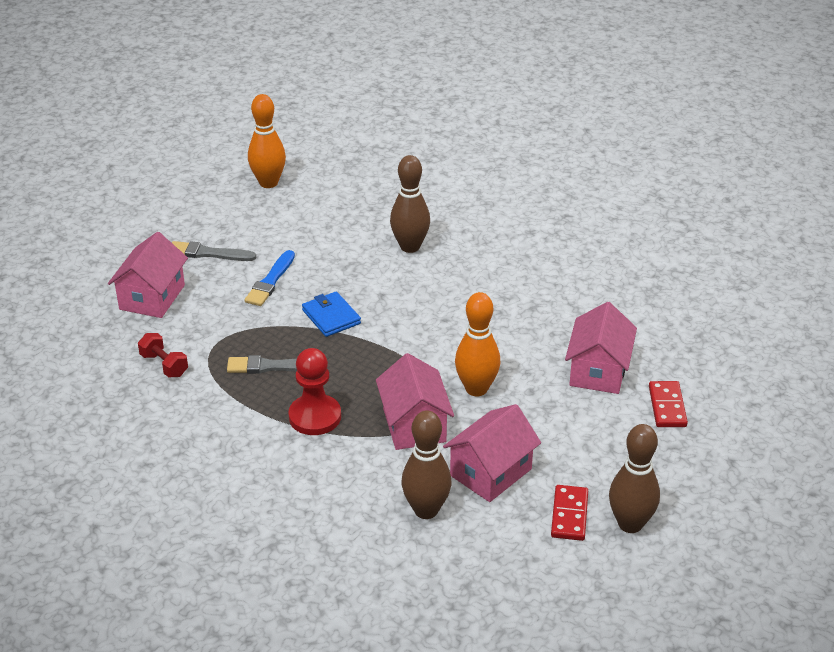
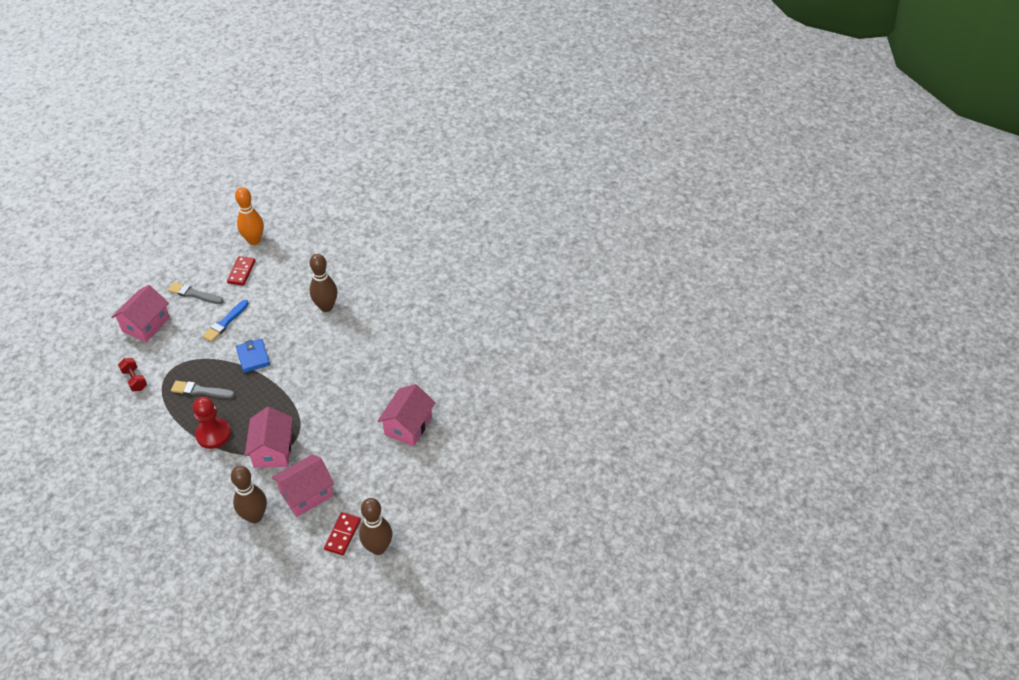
camera: 10 degrees right, 10 degrees up
orange bowling pin [455,292,500,396] -> none
red domino [649,381,688,427] -> red domino moved to [227,256,256,286]

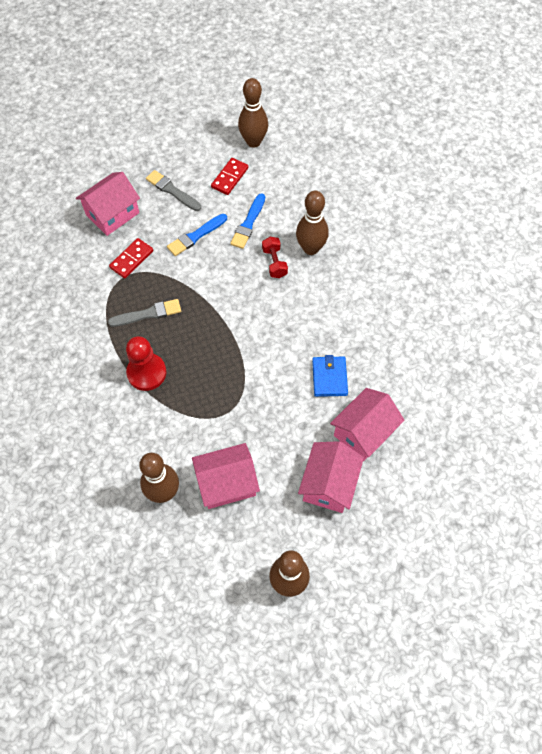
camera: 20 degrees right, 15 degrees up
red dumbbell [118,358,147,391] -> red dumbbell moved to [262,237,288,278]
grey brush [171,381,235,399] -> grey brush turned 135 degrees clockwise [108,299,181,327]
orange bowling pin [235,187,264,245] -> brown bowling pin [238,78,268,148]
blue wallet [236,339,270,373] -> blue wallet moved to [312,355,348,397]
pink house [244,407,293,468] -> pink house moved to [298,441,364,513]
red domino [324,512,361,555] -> red domino moved to [109,238,153,278]
none -> blue brush [230,193,265,249]

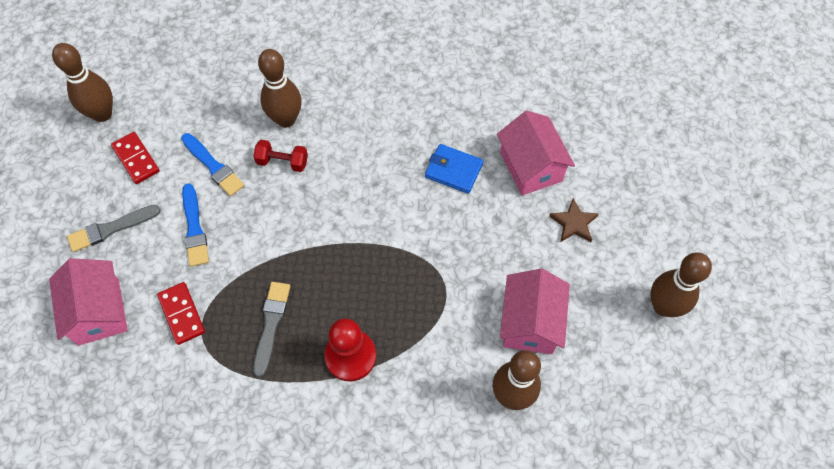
camera: 65 degrees left, 0 degrees up
pink house [298,441,364,513] -> brown star [549,198,599,242]

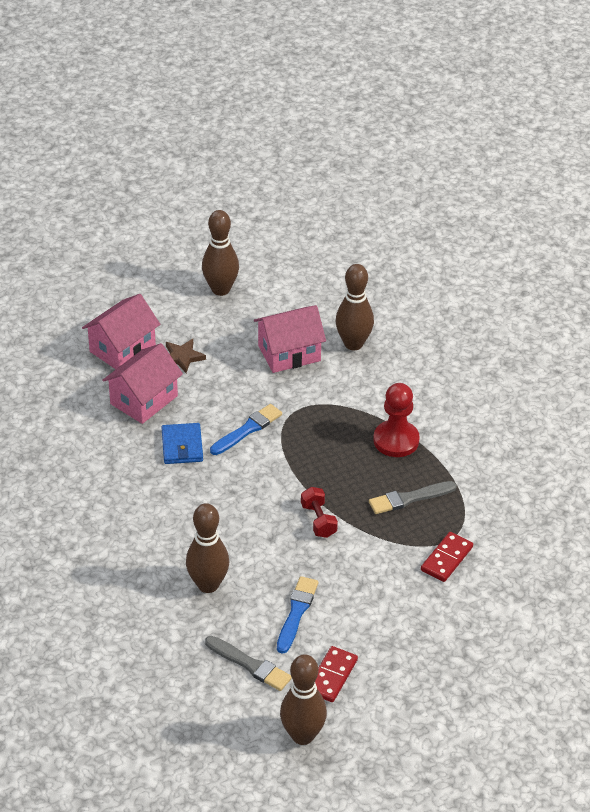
camera: 120 degrees left, 20 degrees down
pink house [49,258,128,346] -> pink house moved to [82,294,160,369]
grey brush [67,205,161,252] -> grey brush moved to [205,636,292,691]
blue brush [182,183,209,267] -> blue brush moved to [210,404,282,455]
red dumbbell [254,140,308,172] -> red dumbbell moved to [301,487,338,538]

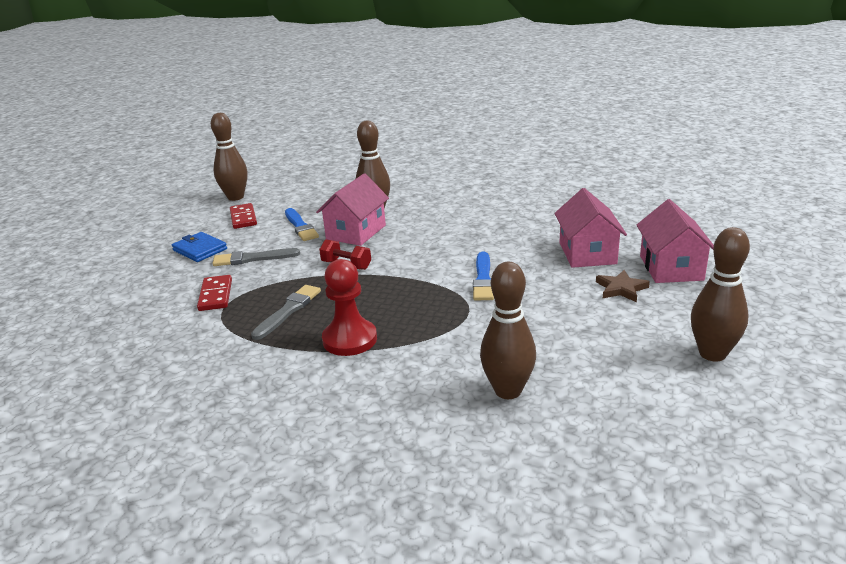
camera: 140 degrees right, 15 degrees down
blue wallet [162,423,203,464] -> blue wallet moved to [172,232,227,262]
grey brush [205,636,292,691] -> grey brush moved to [213,248,300,266]
pink house [254,305,326,373] -> pink house moved to [316,173,389,246]

